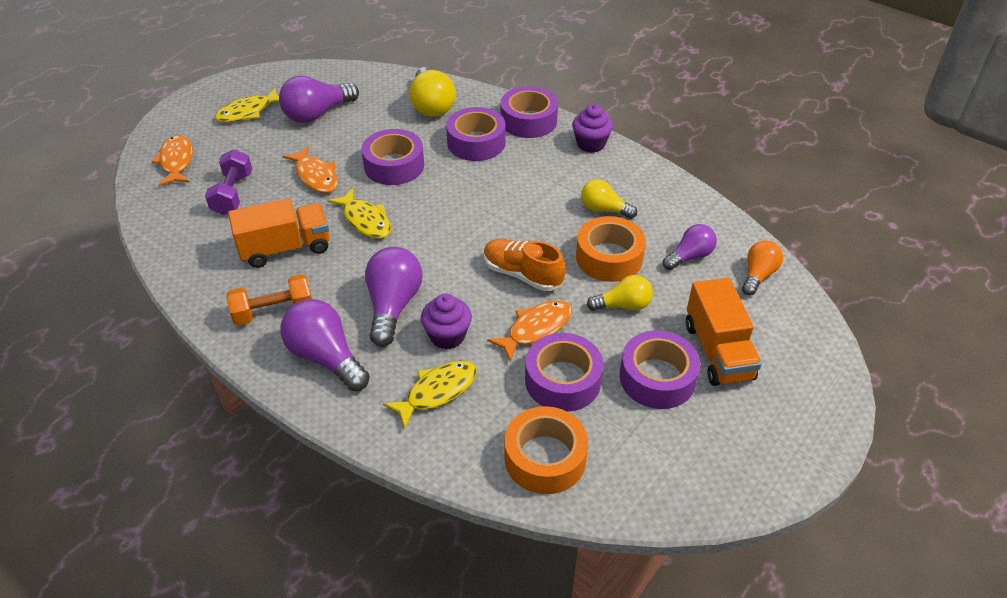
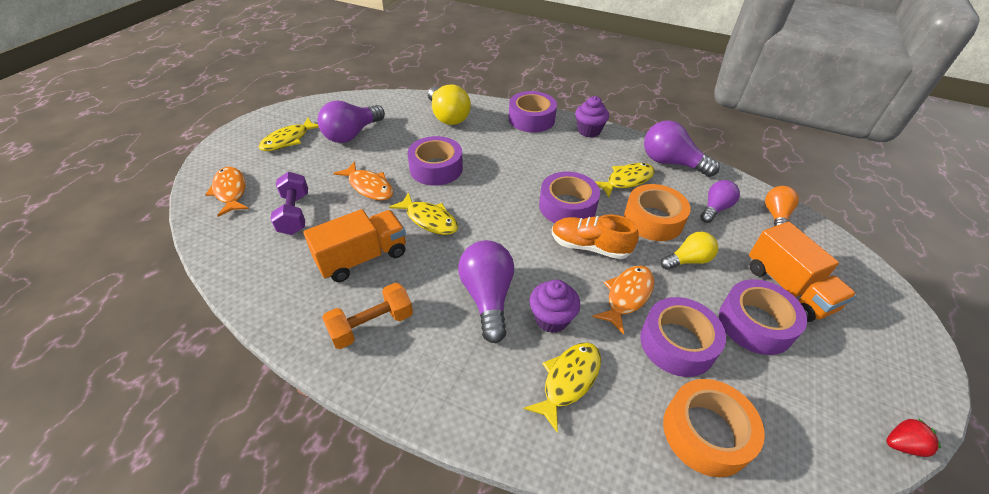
camera: 15 degrees left, 0 degrees up
purple light bulb [280,299,370,391] -> purple light bulb moved to [644,120,720,177]
purple tape [446,107,506,161] -> purple tape moved to [539,171,600,223]
yellow light bulb [581,179,637,219] -> yellow fish [595,163,655,198]
none -> red strawberry [886,419,941,457]

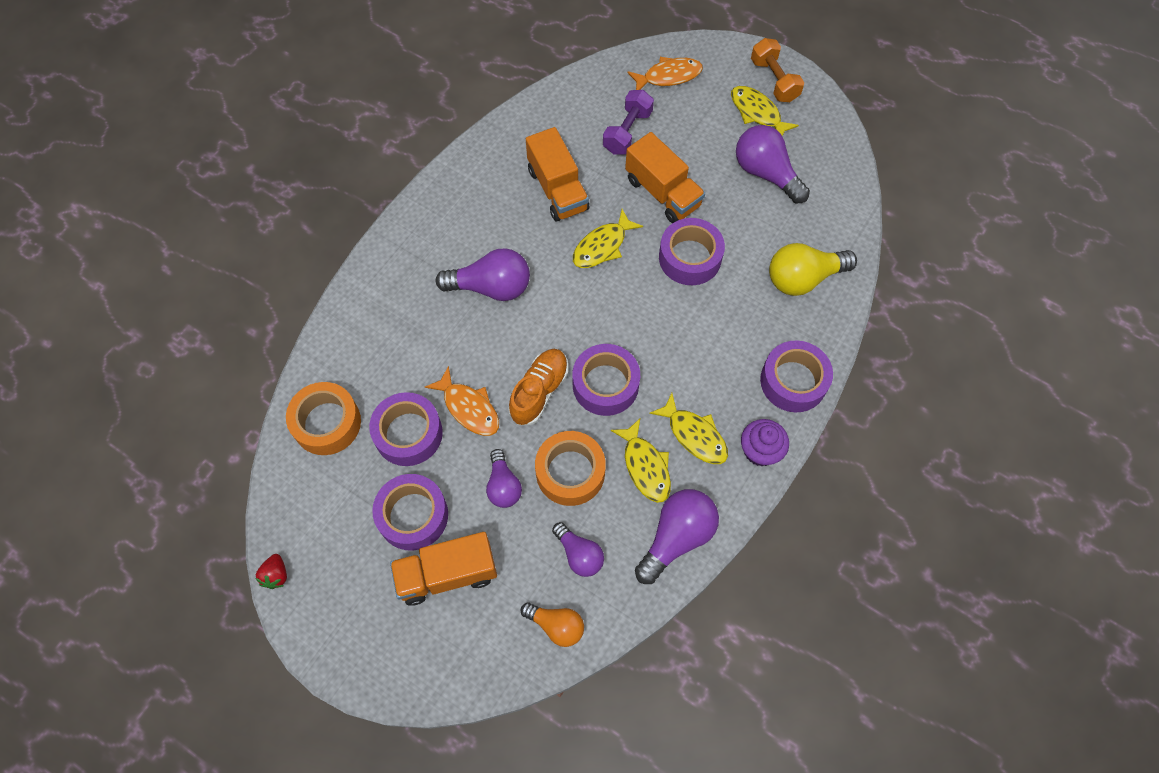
camera: 100 degrees right, 20 degrees up
purple dumbbell [270,172,308,235] -> purple dumbbell turned 60 degrees counterclockwise [603,90,654,155]
orange dumbbell [322,283,413,349] -> orange dumbbell moved to [751,38,804,102]
orange fish [333,161,393,200] -> orange truck [625,132,705,223]
yellow fish [524,342,601,433] -> yellow fish moved to [649,393,728,464]
purple cupcake [530,280,580,333] -> none
yellow light bulb [661,232,718,270] -> purple light bulb [486,449,522,508]

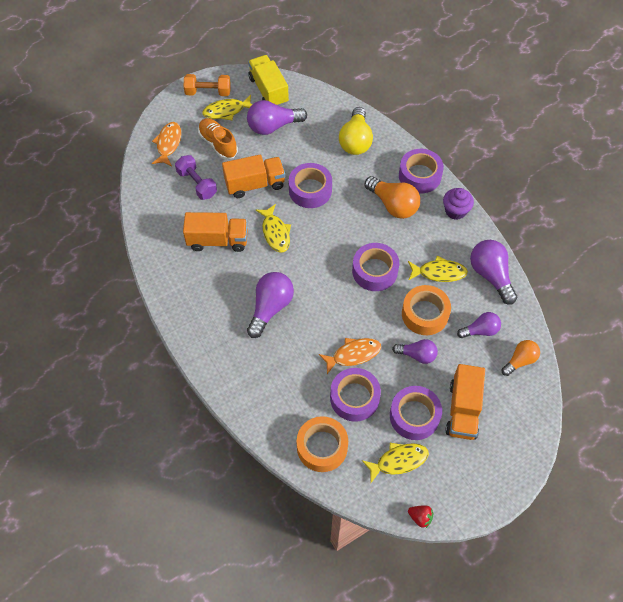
camera: 65 degrees left, 5 degrees down
orange shoe [509,349,568,425] -> orange shoe moved to [198,118,238,159]
yellow fish [649,393,728,464] -> yellow fish moved to [362,443,429,483]
none -> yellow truck [248,55,289,106]
none -> orange light bulb [365,176,420,219]

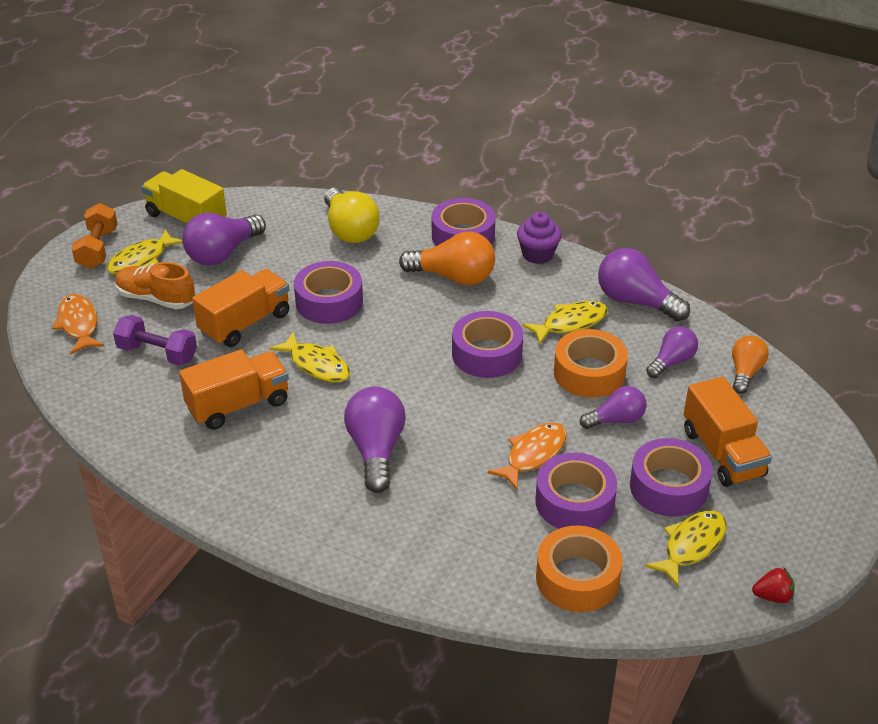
camera: 30 degrees left, 20 degrees down
orange dumbbell [184,74,231,96] -> orange dumbbell turned 60 degrees counterclockwise [72,203,118,269]

